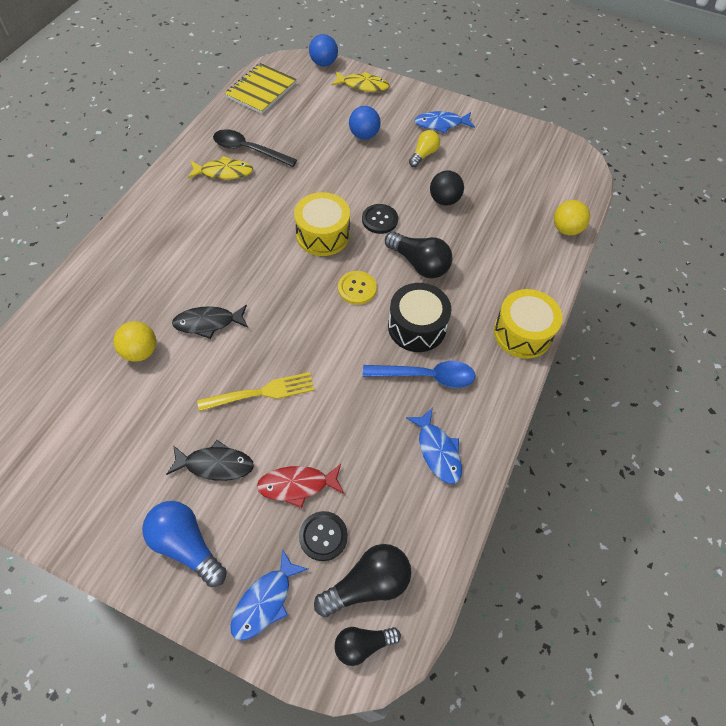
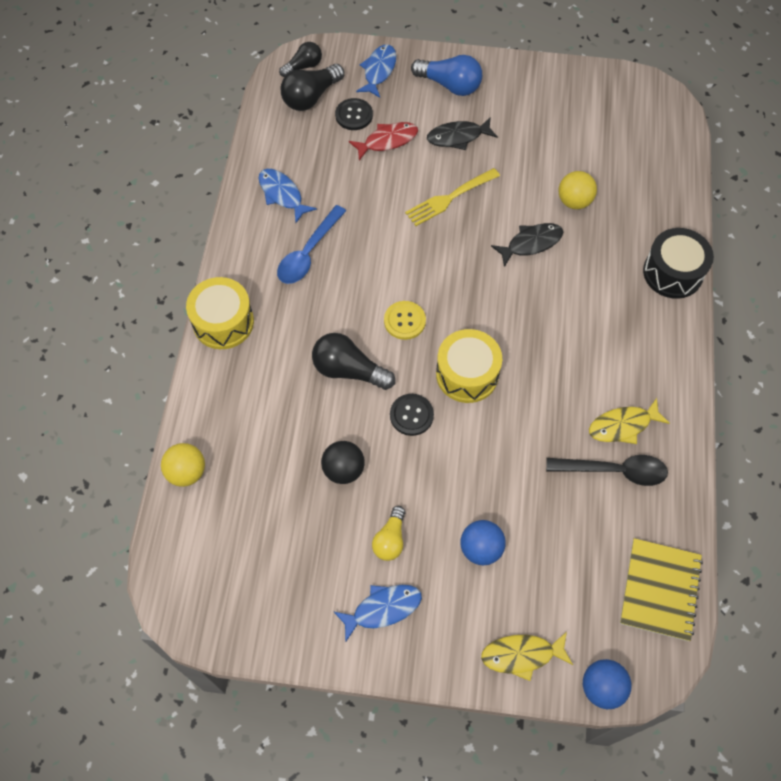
camera: 165 degrees right, 5 degrees up
blue spoon [363,361,476,388] -> blue spoon turned 45 degrees counterclockwise [277,205,346,284]
black drum [388,283,451,352] -> black drum moved to [643,228,714,299]

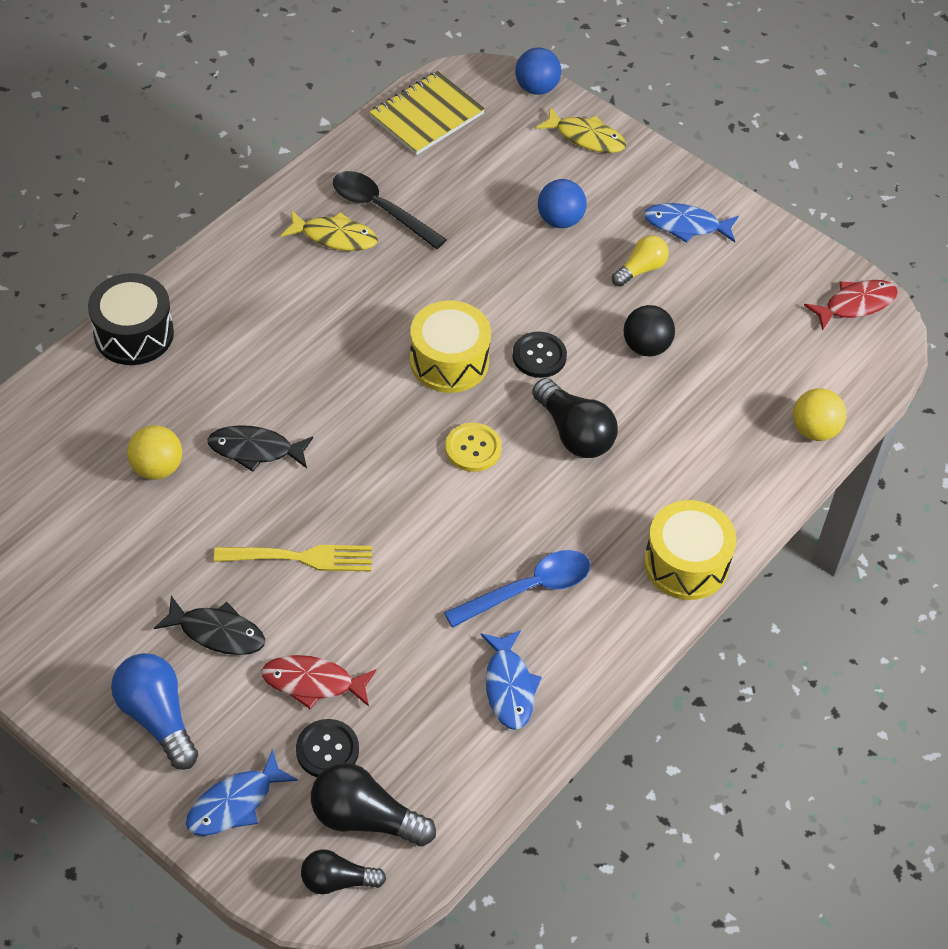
camera: 150 degrees left, 10 degrees down
black light bulb [281,64,344,111] -> black light bulb turned 150 degrees counterclockwise [311,763,436,846]
none -> red fish [804,280,898,331]

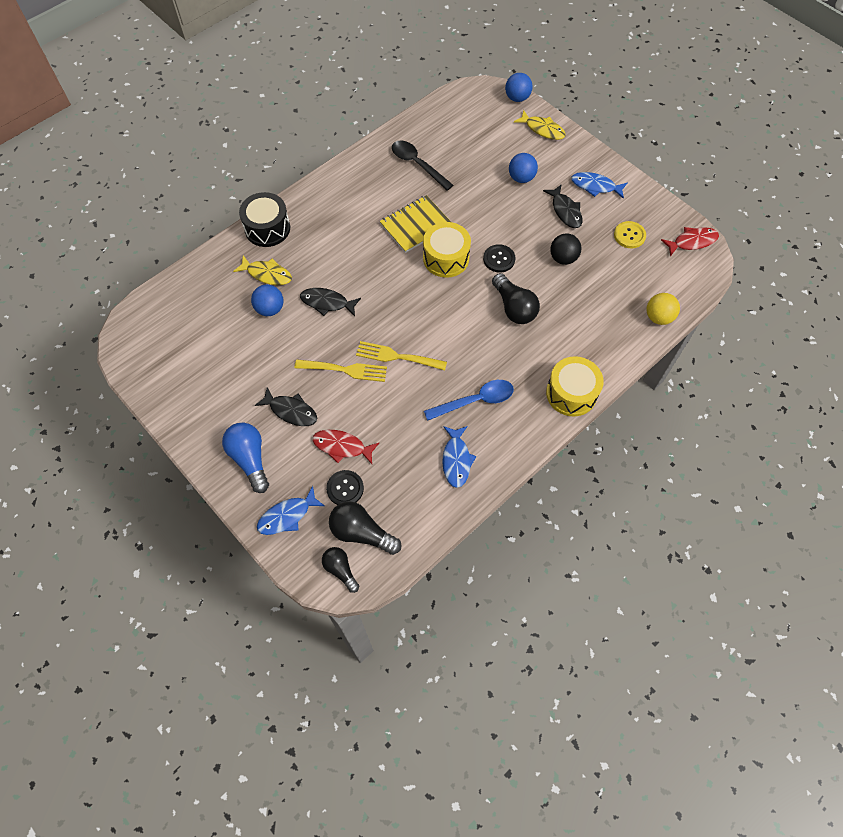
camera: 10 degrees right, 10 degrees up
yellow ball [127,425,182,480] -> blue ball [251,284,284,316]
yellow fish [281,210,378,251] -> yellow fish moved to [233,255,292,285]
black light bulb [301,849,386,894] -> black light bulb turned 45 degrees clockwise [322,547,359,593]
yellow notebook [369,71,485,155] -> yellow notebook moved to [379,195,451,253]
yellow button [445,423,502,472] -> yellow button moved to [614,221,646,248]
yellow light bulb [612,235,669,287] -> black fish [543,184,582,228]
none -> yellow fork [356,341,447,371]

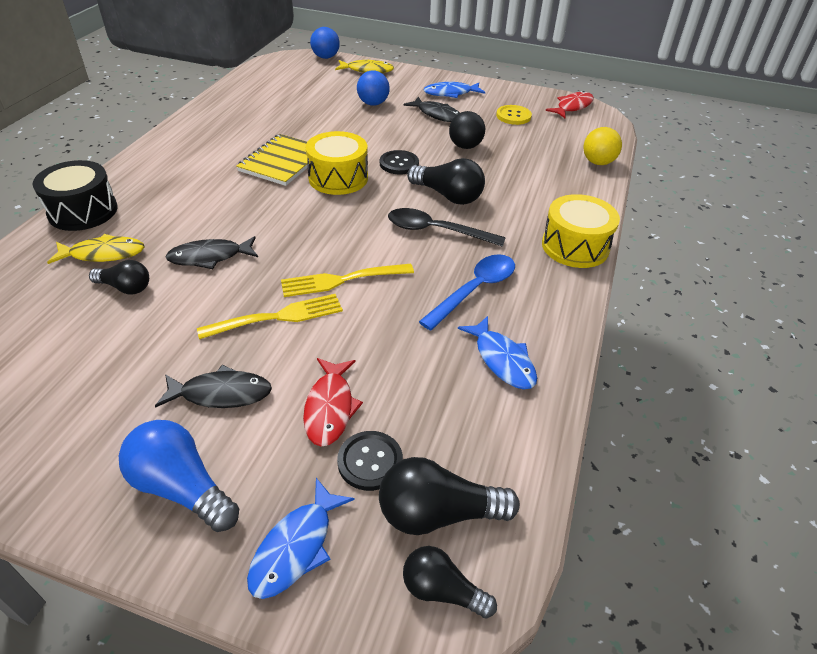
camera: 30 degrees left, 20 degrees down
blue ball [251,284,284,316] -> black light bulb [89,260,149,295]
red fish [313,430,379,464] -> red fish turned 75 degrees counterclockwise [303,358,363,447]
black spoon [392,140,453,191] -> black spoon moved to [388,208,506,247]

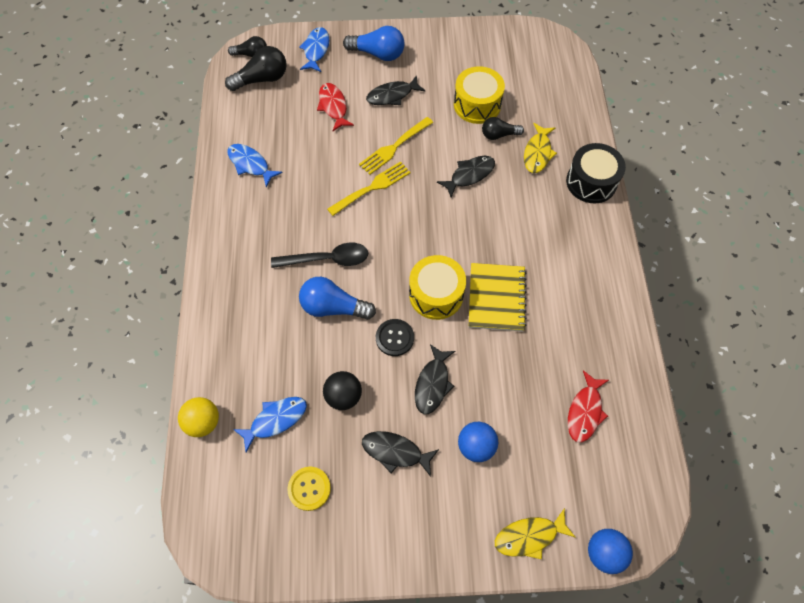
camera: 160 degrees right, 20 degrees up
yellow fish [47,234,145,264] -> yellow fish turned 45 degrees counterclockwise [524,123,557,173]
black button [337,431,403,491] -> none
black light bulb [407,158,485,205] -> blue light bulb [299,277,376,320]
blue spoon [419,254,515,331] -> none
blue fish [424,82,485,98] -> blue fish moved to [233,397,307,452]
yellow drum [542,194,620,268] -> yellow drum moved to [454,66,505,124]
red fish [546,91,594,118] -> red fish moved to [568,370,609,443]
none -> black fish [415,344,455,414]

